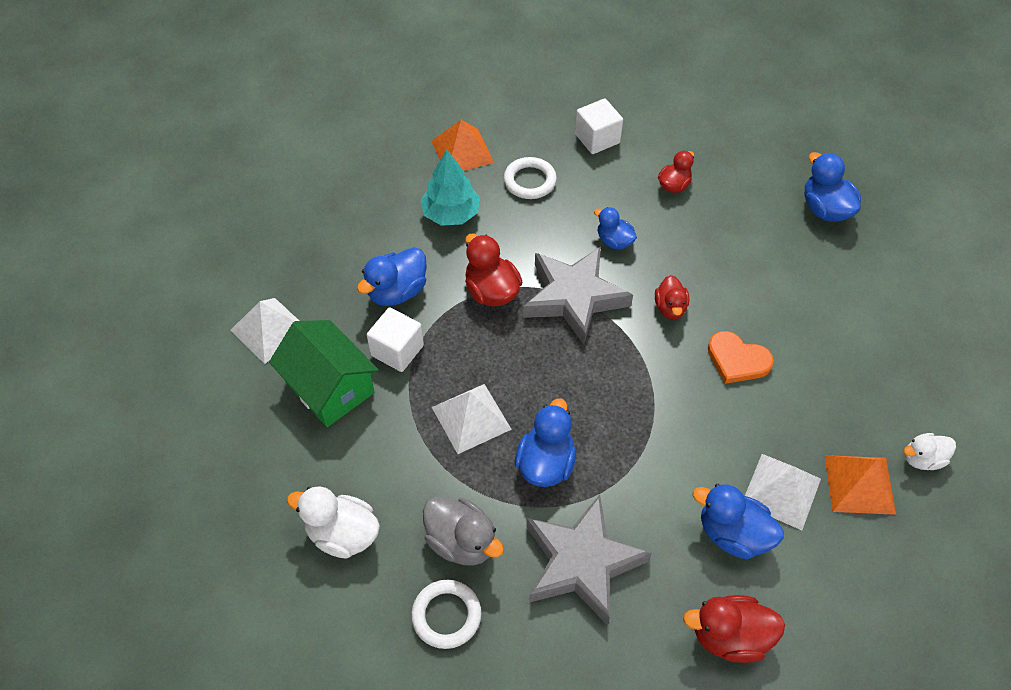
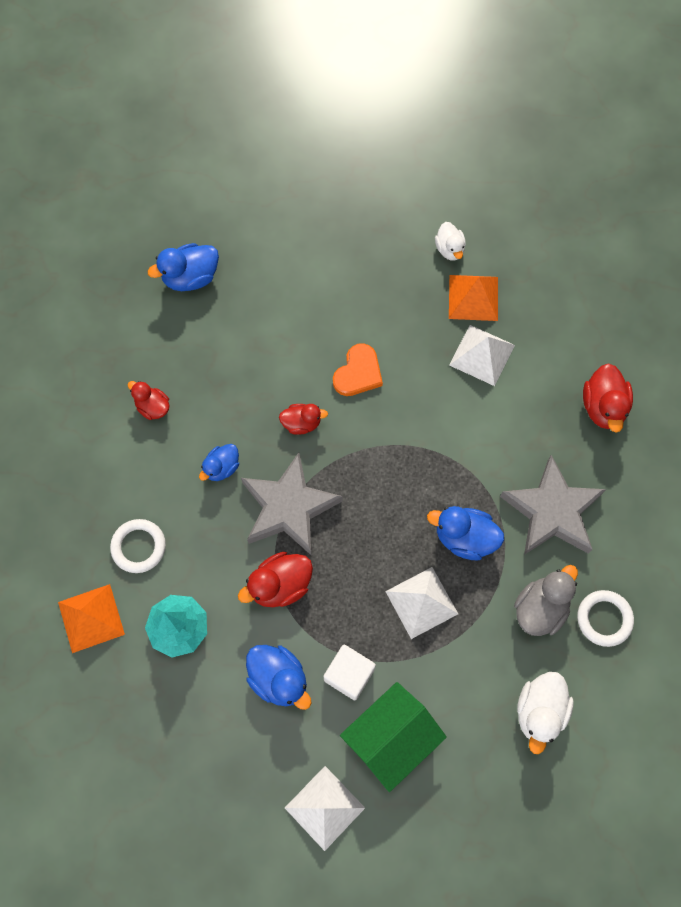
camera: 90 degrees left, 15 degrees up
white cube [575,98,623,154] -> none
blue duck [693,484,784,559] -> none

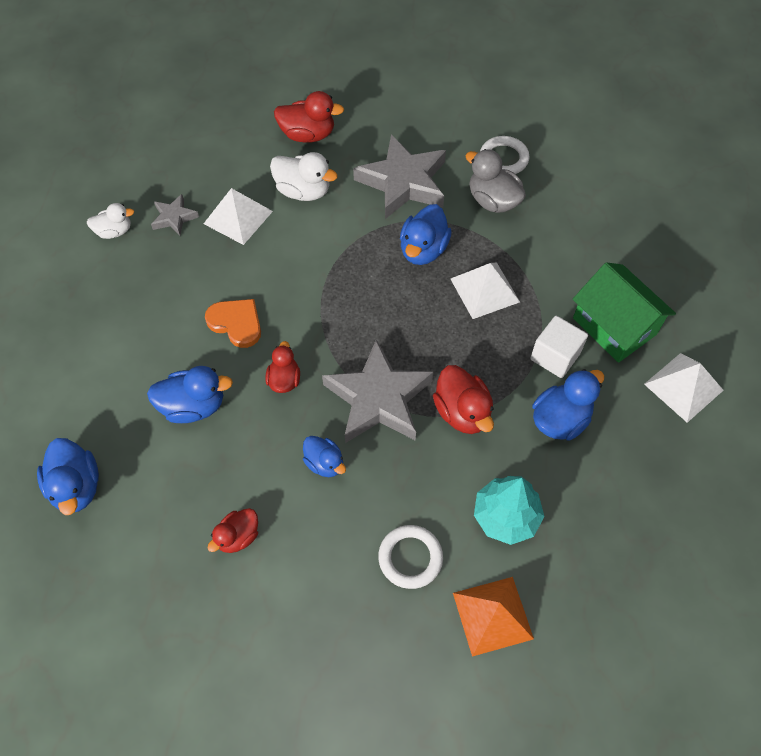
camera: 85 degrees left, 10 degrees down
orange pyramid [449,275,498,321] -> grey star [151,194,199,236]
white duck [517,672,574,754] -> white duck moved to [270,152,338,201]
none -> blue duck [147,366,233,423]

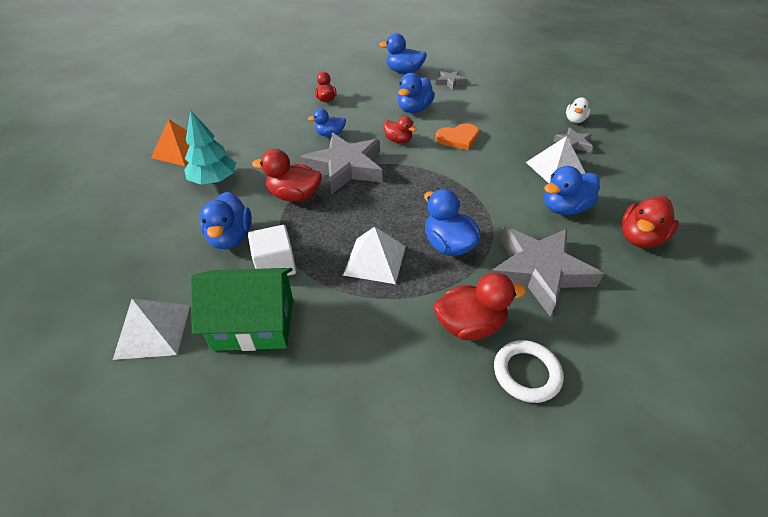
camera: 125 degrees right, 15 degrees down
white duck [270,152,338,201] -> blue duck [544,166,600,215]
white ring [378,525,443,589] -> none
grey duck [465,149,526,213] -> red duck [434,273,526,341]
none -> grey star [436,71,467,90]

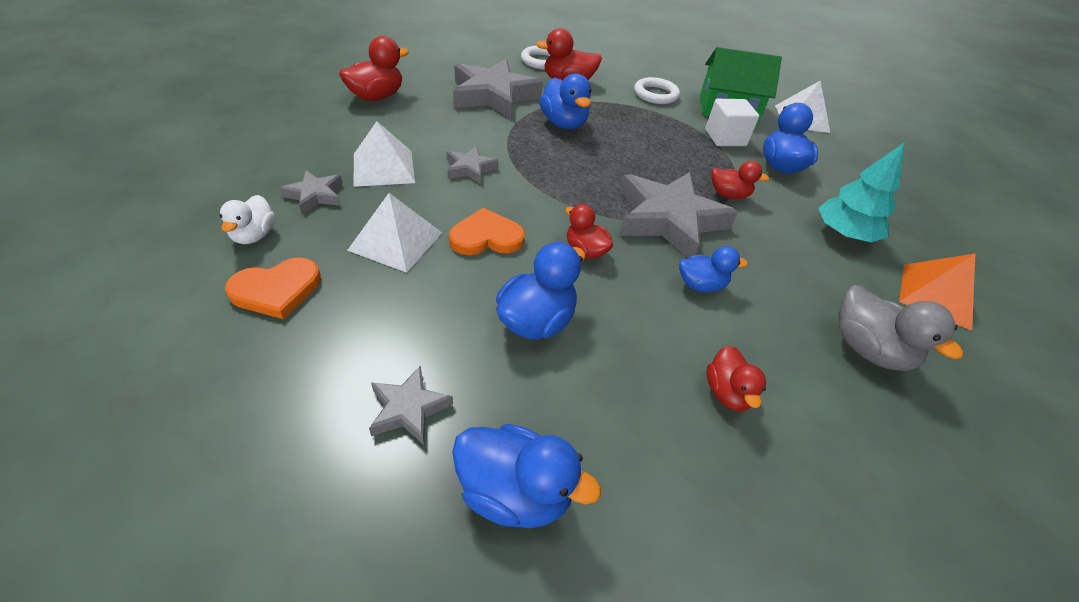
camera: 175 degrees left, 0 degrees up
red duck [252,149,322,202] -> red duck [711,161,769,199], size x0.64
white pyramid [343,227,406,284] -> white pyramid moved to [347,193,442,273]
blue duck [544,166,600,215] -> none
white duck [566,97,591,123] -> white duck turned 150 degrees clockwise [219,195,276,244]
none -> orange heart [225,257,321,319]
none -> grey star [446,146,499,184]
none -> white ring [634,77,680,104]
none -> grey duck [839,285,963,371]

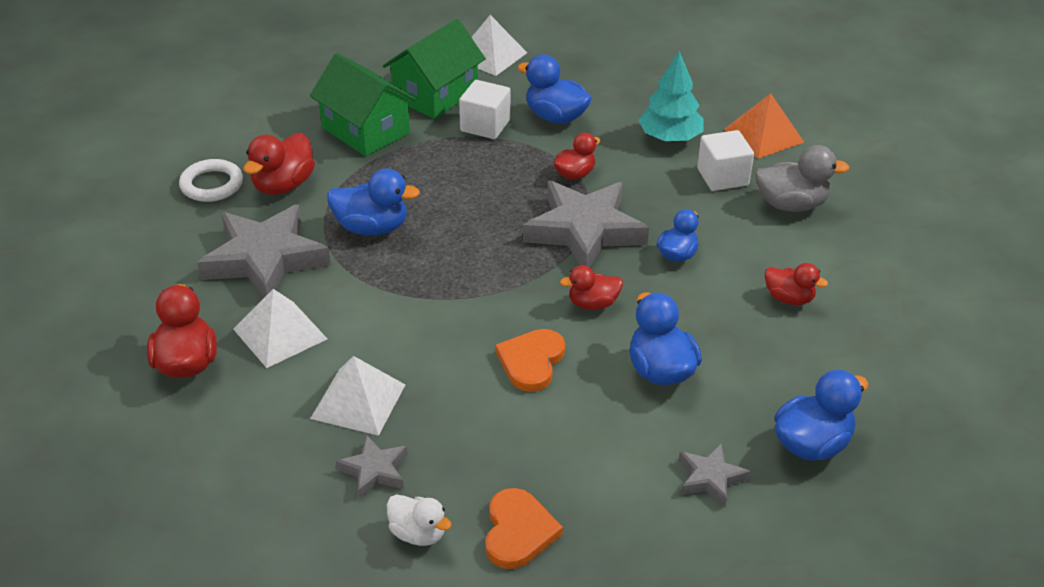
camera: 55 degrees left, 5 degrees down
white pyramid [347,193,442,273] -> white pyramid moved to [233,289,327,368]
grey star [446,146,499,184] -> none
white ring [634,77,680,104] -> green house [310,53,416,156]
none -> white cube [697,130,754,191]

